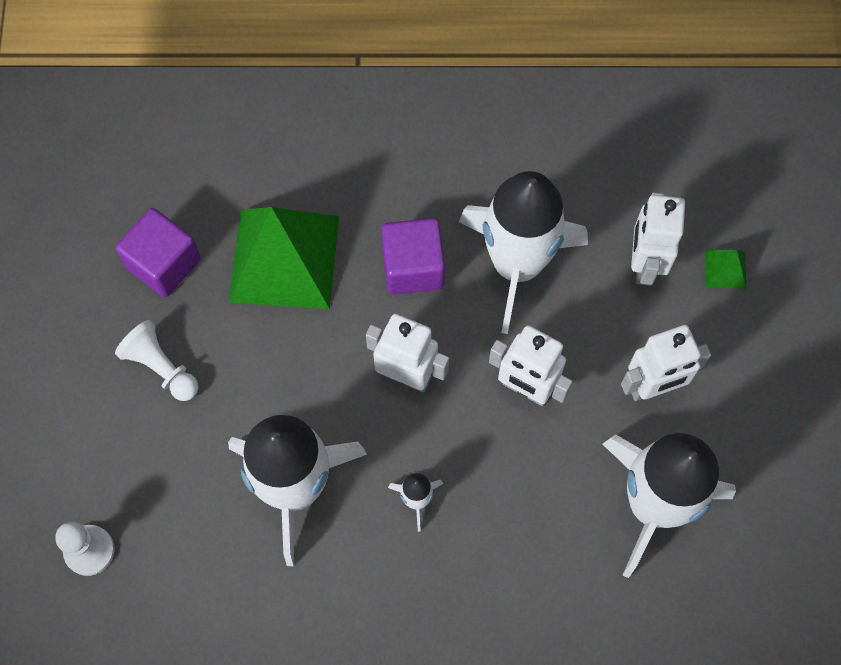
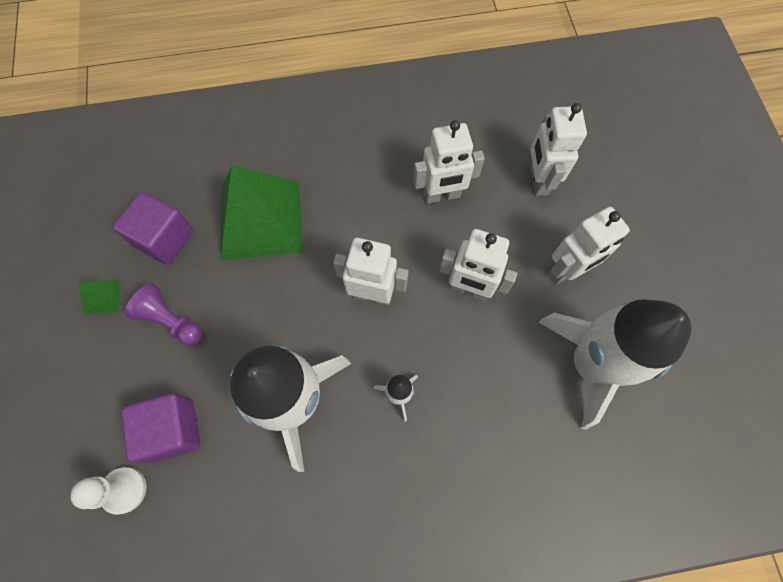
camera: 10 degrees left, 0 degrees up
white pawn [115,320,199,401] -> purple pawn [125,283,203,346]
purple cube [381,218,445,294] -> purple cube moved to [121,393,201,463]
white rocket [459,171,588,334] -> white robot [413,120,485,204]
green pyramid [705,249,746,289] -> green pyramid moved to [78,279,120,315]

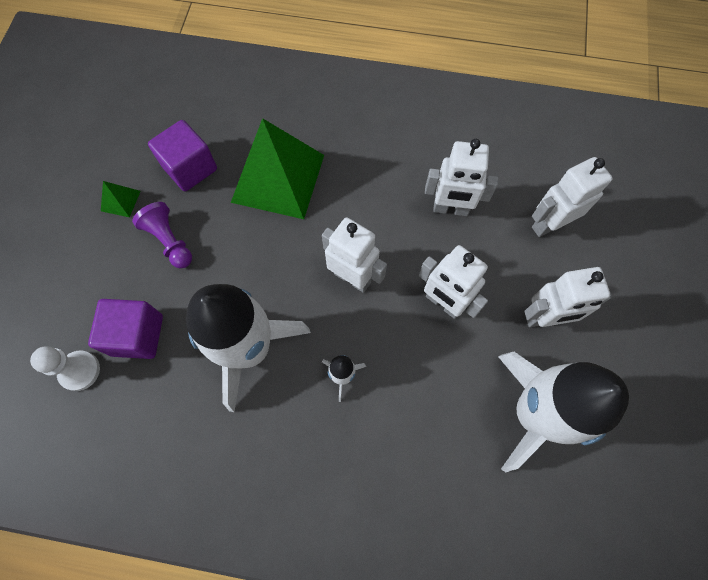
camera: 20 degrees right, 0 degrees up
white robot [530,103,587,196] -> white robot turned 45 degrees clockwise [532,157,613,237]

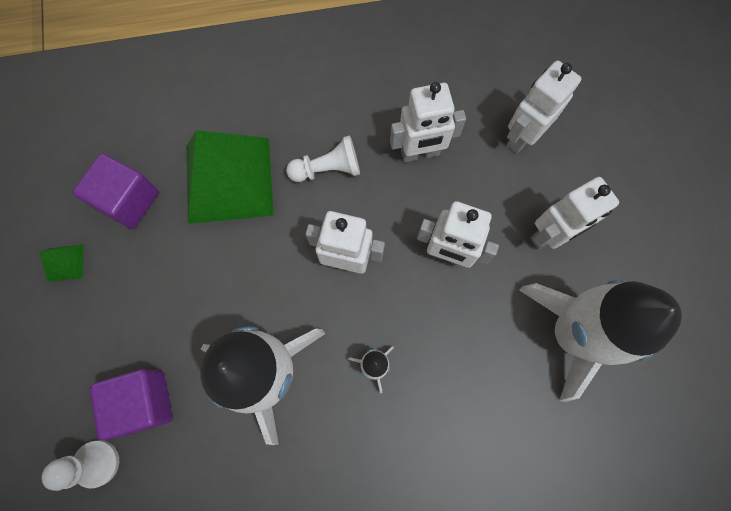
camera: 20 degrees left, 5 degrees up
purple pawn [132,202,192,268] -> none
none -> white pawn [286,136,360,182]

